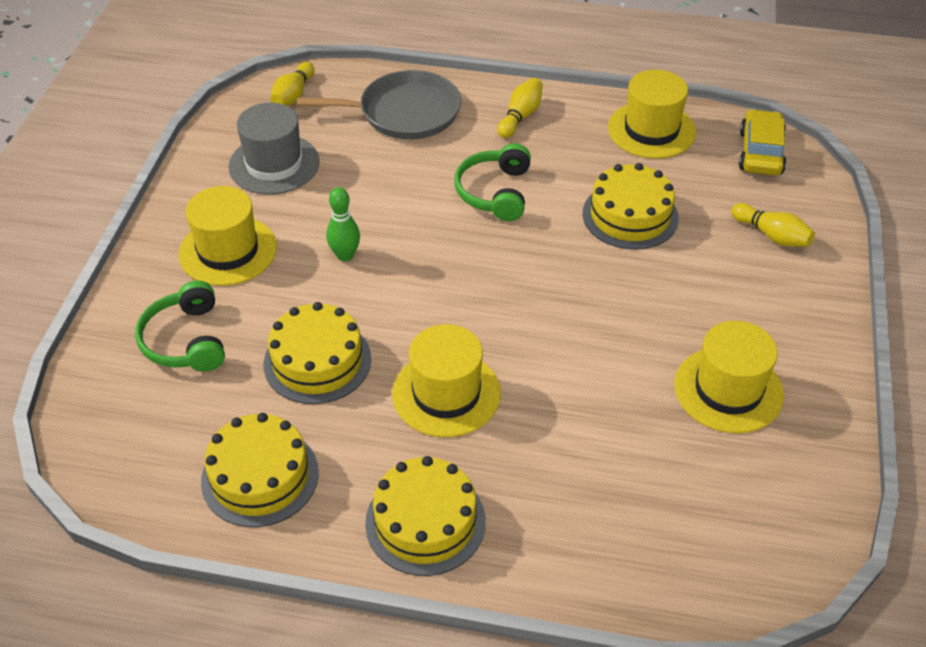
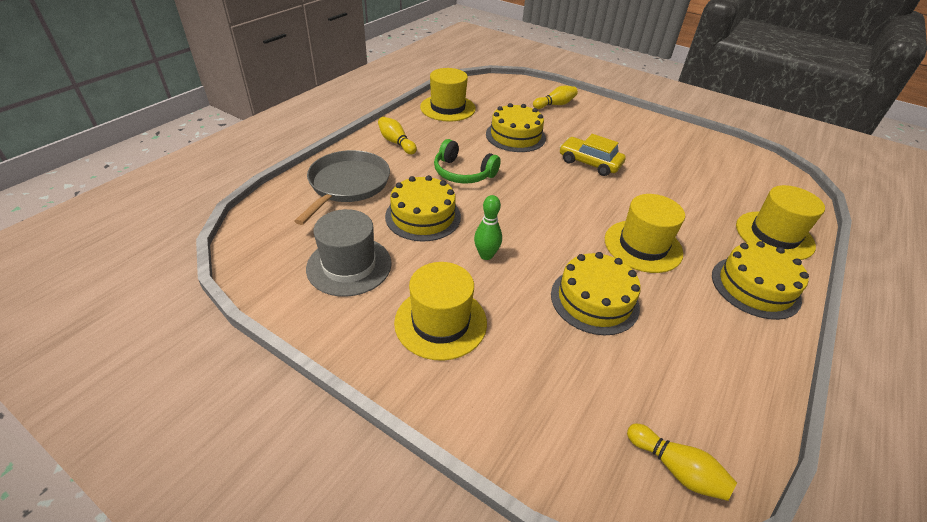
camera: 70 degrees left, 5 degrees down
green headphones [135,280,225,372] -> none
yellow cake [201,413,319,527] -> yellow cake moved to [385,175,461,242]
yellow bowling pin [270,62,315,106] -> yellow bowling pin moved to [627,424,737,501]
yellow hat [674,321,784,434] -> yellow hat moved to [736,185,825,260]
yellow car [739,109,786,176] -> yellow car moved to [560,134,626,176]

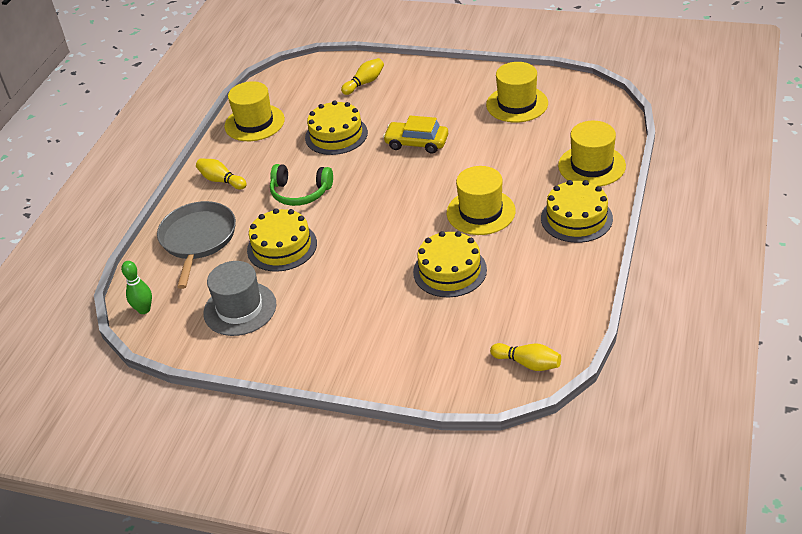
camera: 10 degrees left, 0 degrees up
yellow hat [394,262,487,361] -> yellow hat moved to [486,62,548,123]
green bowling pin [474,195,502,260] -> green bowling pin moved to [121,261,152,314]

